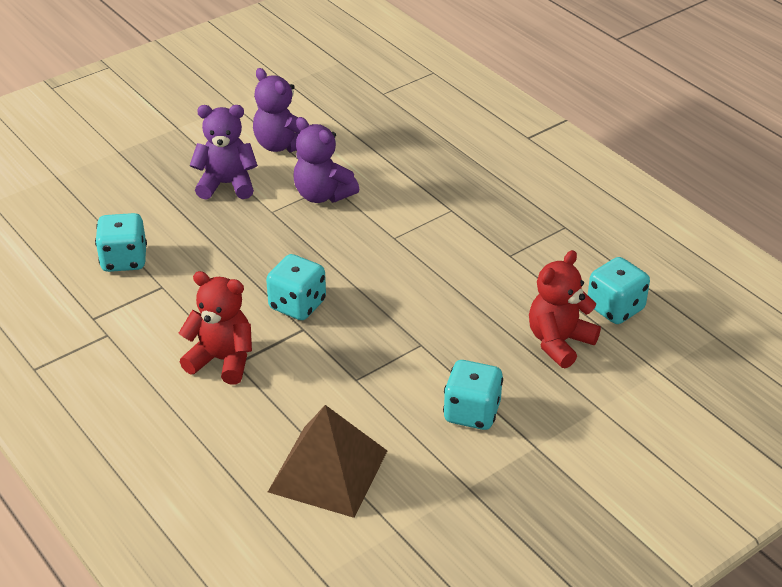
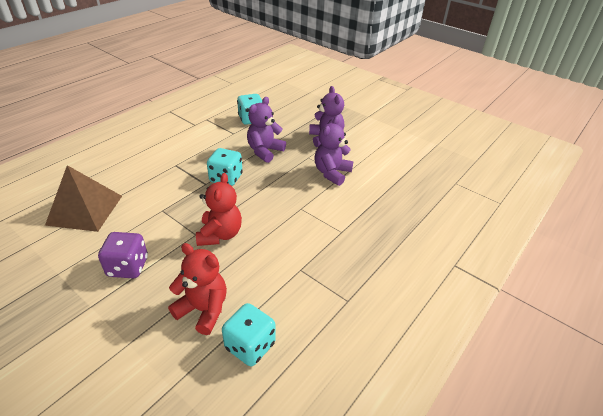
camera: 75 degrees right, 0 degrees up
red teddy bear [179,271,252,385] -> red teddy bear moved to [196,173,242,246]
purple teddy bear [253,68,309,153] -> purple teddy bear moved to [247,97,286,163]
turquoise dice [443,360,503,430] -> purple dice [98,232,148,278]

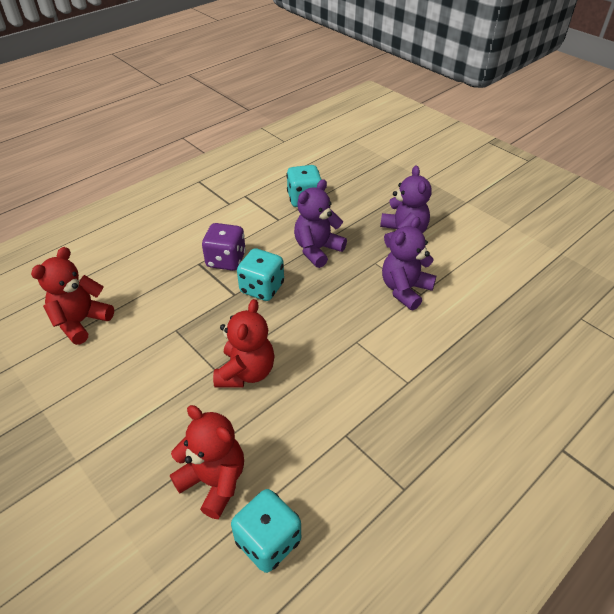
camera: 10 degrees right, 5 degrees up
brown pyramid [45,165,122,232] -> red teddy bear [31,247,114,345]
purple dice [98,232,148,278] -> purple dice moved to [202,223,246,271]

